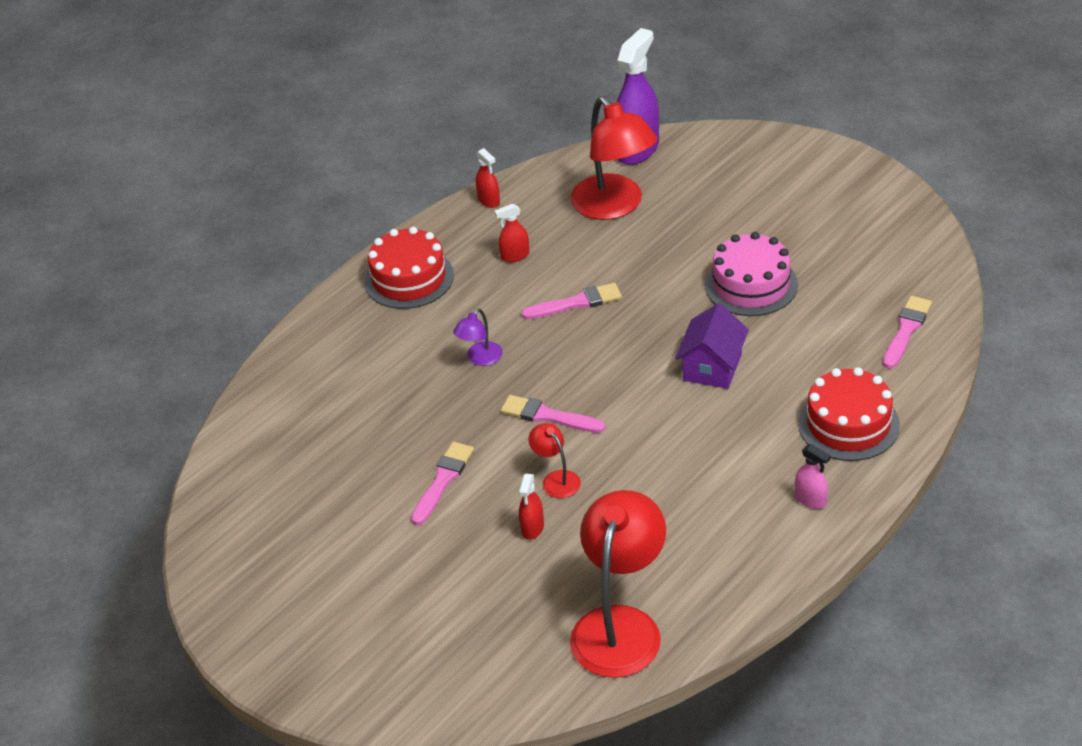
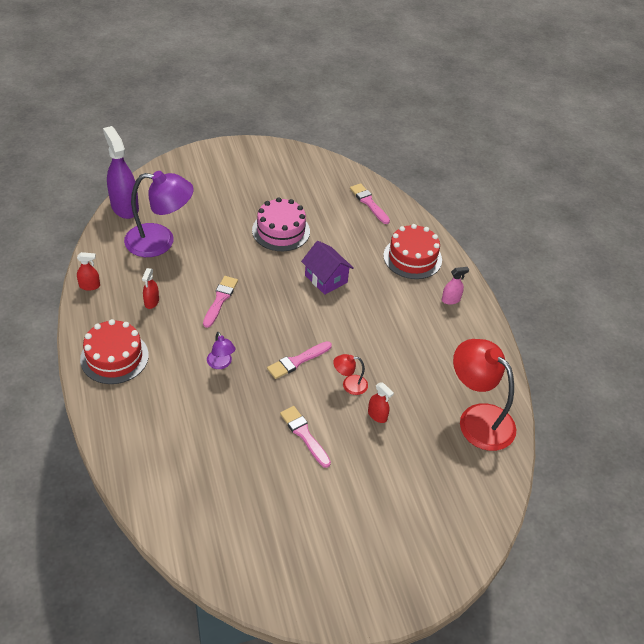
camera: 65 degrees left, 5 degrees up
red lamp [571,96,658,220] -> purple lamp [124,171,194,257]

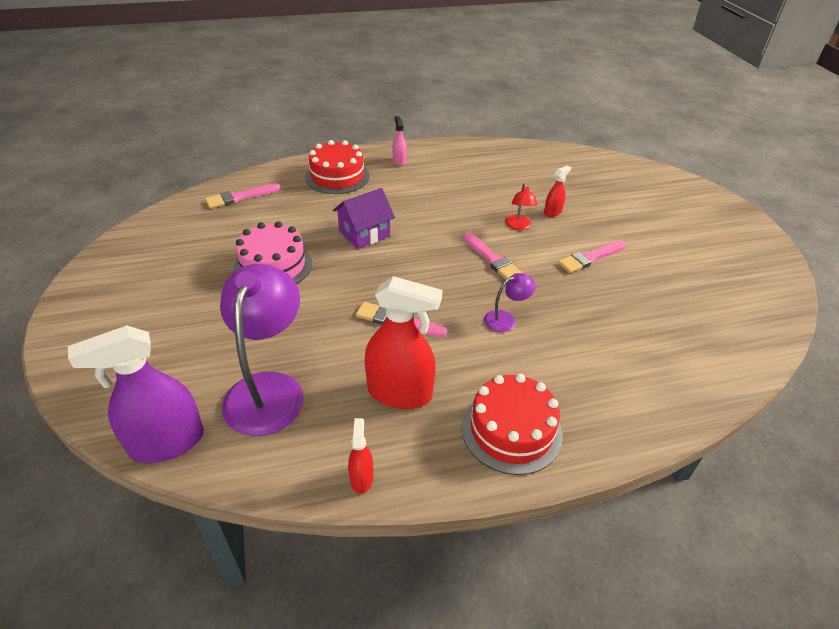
camera: 85 degrees left, 5 degrees down
red spray bottle [142,268,159,309] -> red spray bottle [365,276,442,409], size x2.10
red lamp [453,339,516,451] -> none

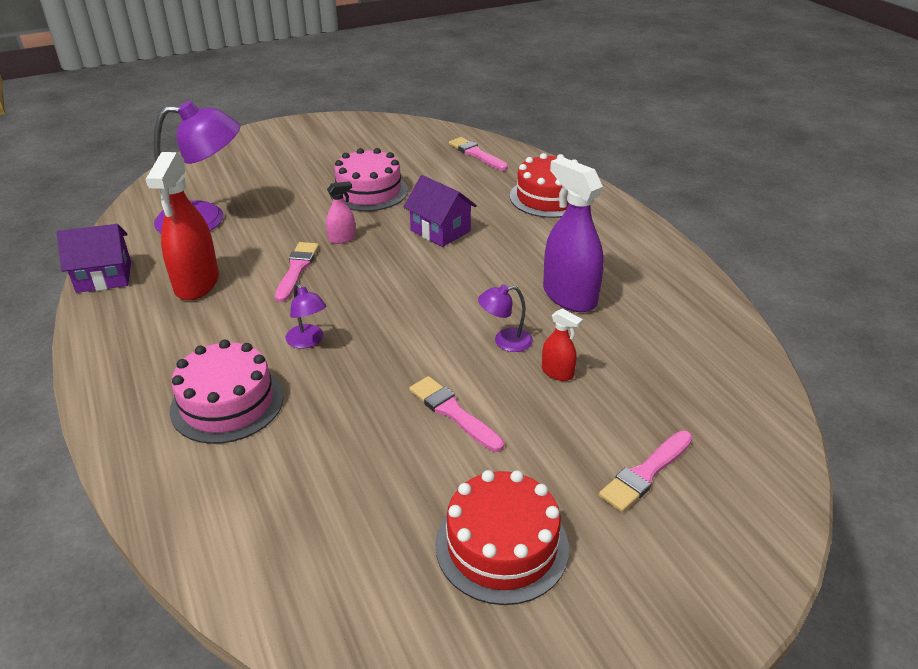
camera: 80 degrees right, 5 degrees down
purple spray bottle [68,325,204,463] -> purple spray bottle moved to [543,157,604,312]
red spray bottle [348,418,373,494] -> purple house [57,224,131,293]
pink spray bottle [392,116,407,166] -> pink spray bottle moved to [326,181,356,244]
red cake [462,374,563,475] -> red cake moved to [435,470,569,605]
pink brush [463,232,522,279] -> pink brush moved to [599,431,693,512]
red lamp [505,183,538,230] -> purple lamp [478,284,533,352]
none -> pink cake [170,339,284,444]

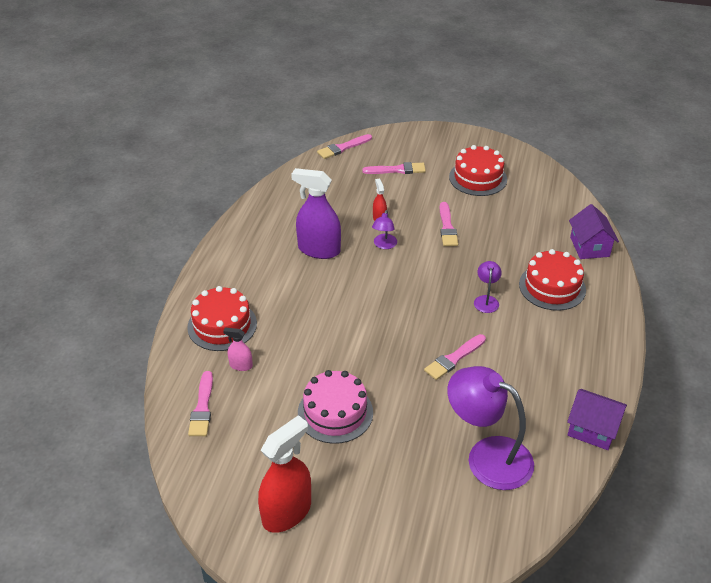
camera: 140 degrees left, 5 degrees up
red spray bottle [146,152,219,300] -> red spray bottle moved to [258,415,311,533]
pink cake [170,339,284,444] -> red cake [519,249,586,311]
pink spray bottle [326,181,356,244] -> pink spray bottle moved to [223,328,253,371]
purple house [404,175,477,247] -> purple house moved to [569,204,619,259]
purple lamp [478,284,533,352] -> purple lamp turned 75 degrees clockwise [372,210,397,249]
purple spray bottle [543,157,604,312] -> purple spray bottle turned 105 degrees clockwise [291,168,341,259]
none -> pink brush [317,134,372,159]

